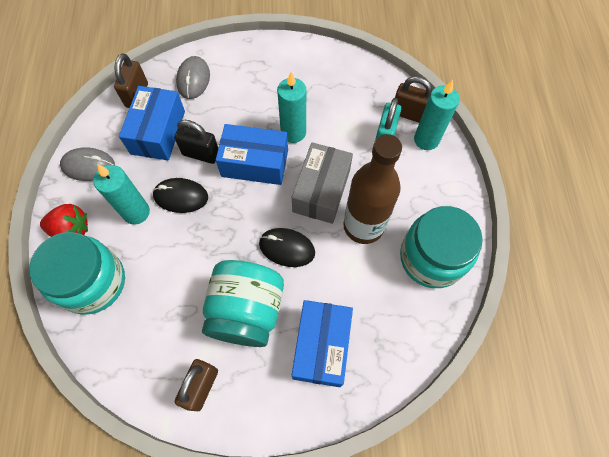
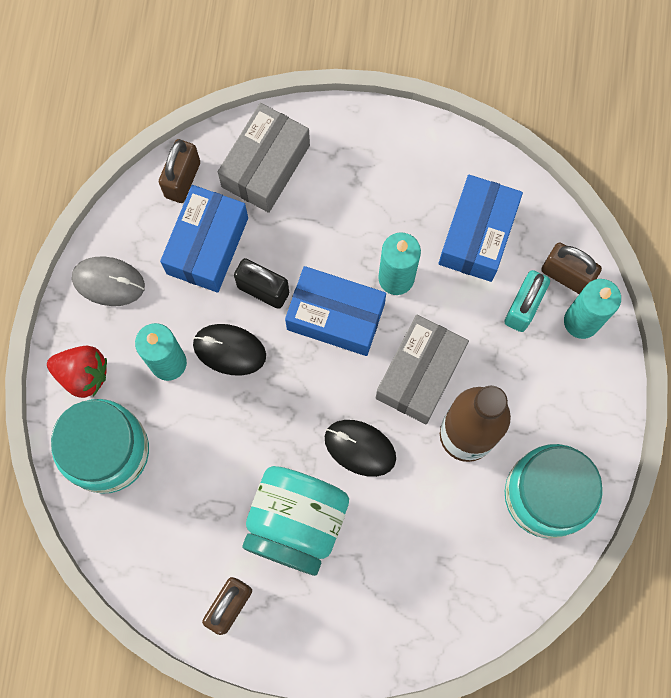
camera: 10 degrees right, 10 degrees up
grey mouse [176,56,210,99] -> grey box [218,103,310,213]
blue box [292,300,353,387] -> blue box moved to [438,175,523,282]

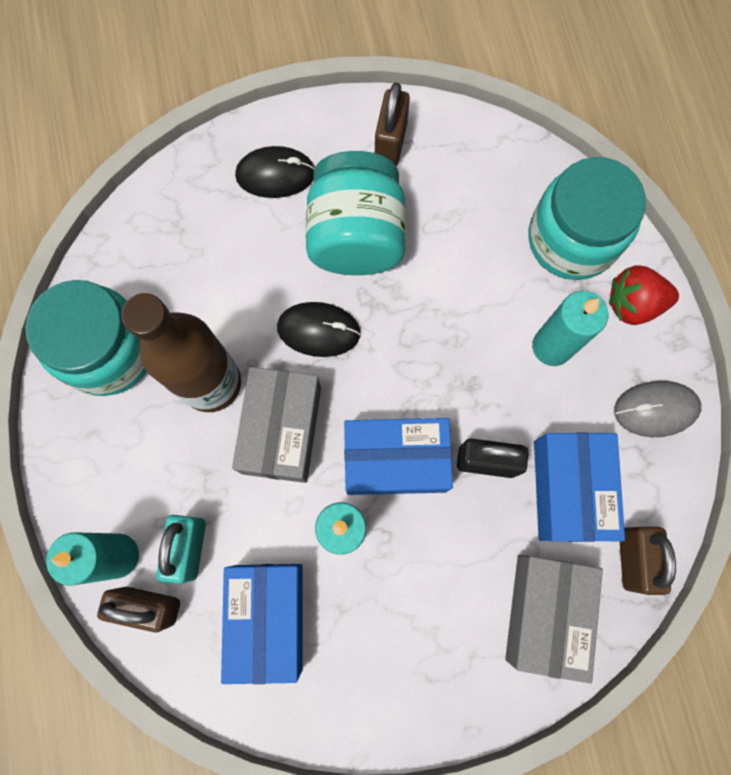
camera: 160 degrees right, 0 degrees up
black mouse [193,324,266,376] -> black mouse moved to [235,146,315,198]

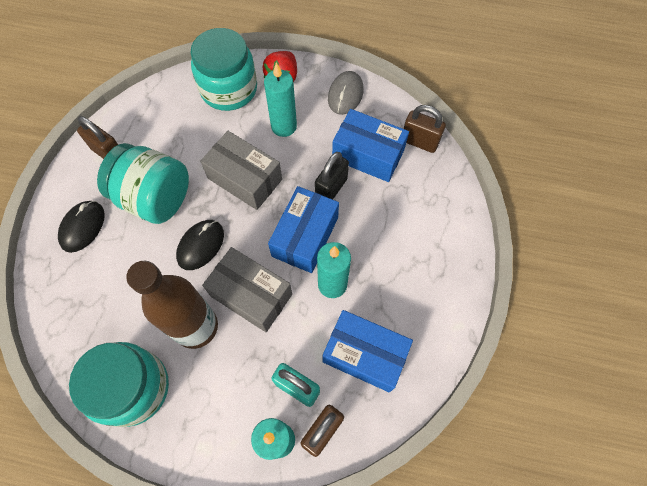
camera: 65 degrees left, 10 degrees down
grey box [505,555,603,684] -> grey box moved to [200,131,282,210]

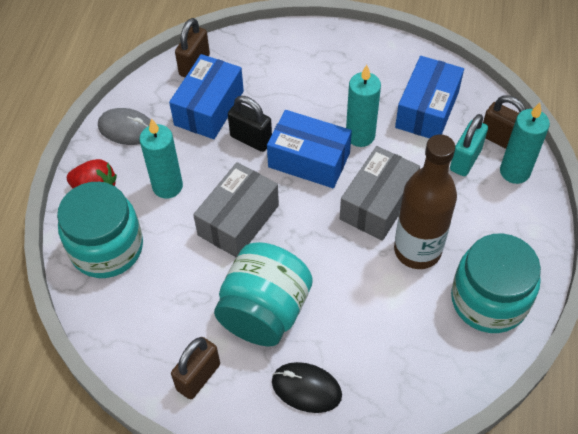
camera: 90 degrees left, 10 degrees down
black mouse [176,220,224,270] -> none

